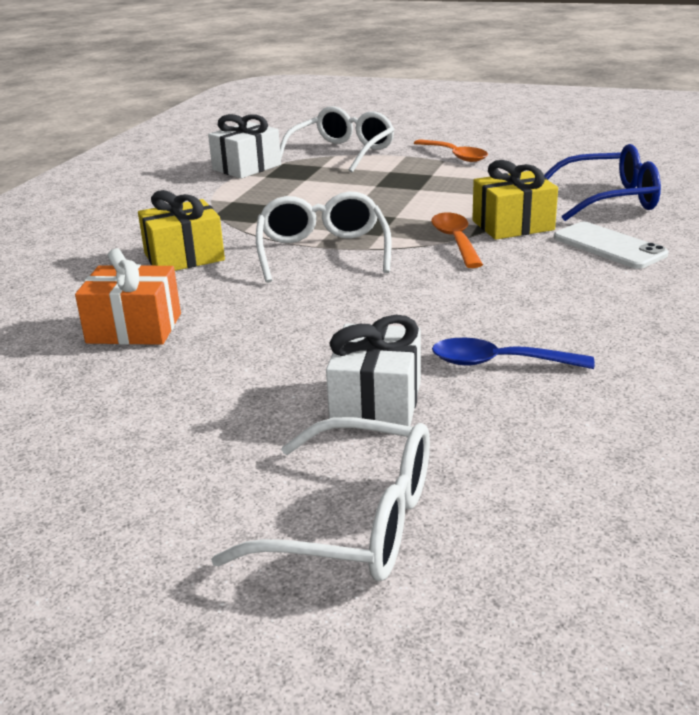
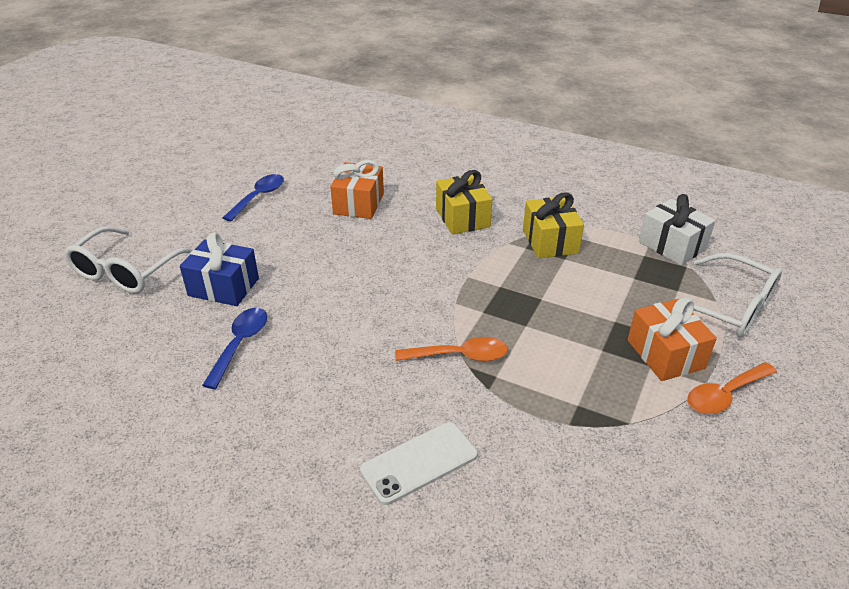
camera: 95 degrees right, 10 degrees up
white glasses [256,192,392,283] -> none
white gift [326,315,421,426] -> blue gift [180,232,259,306]
yellow gift [472,160,558,240] -> yellow gift moved to [523,192,584,258]
blue glasses [544,144,661,221] -> none
none -> blue spoon [223,174,284,222]
none -> orange gift [628,297,717,381]

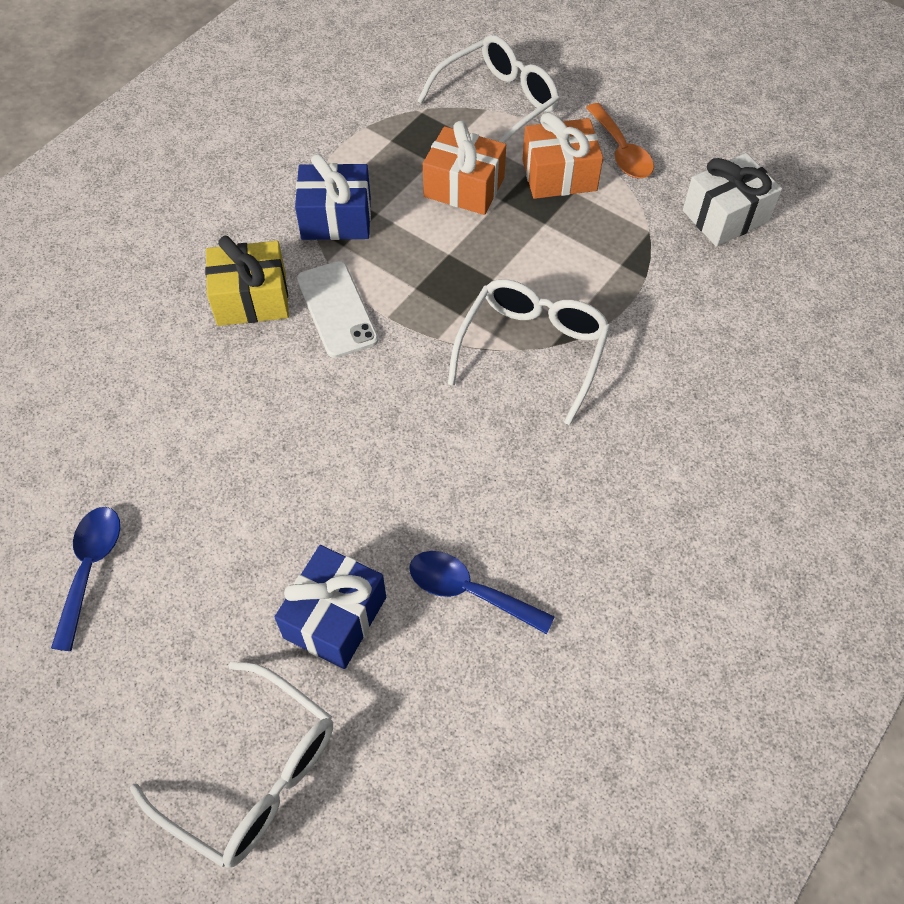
camera: 80 degrees left, 20 degrees up
blue spoon [223,174,284,222] -> blue spoon turned 60 degrees clockwise [51,507,120,651]
orange gift [330,160,384,219] -> orange gift moved to [423,120,506,215]
white phone [360,422,477,505] -> white phone moved to [297,261,378,358]
orange spoon [395,337,508,362] -> white glasses [448,279,611,425]
yellow gift [523,192,584,258] -> blue gift [295,154,371,240]
white gift [639,194,716,265] -> white gift moved to [683,153,782,247]

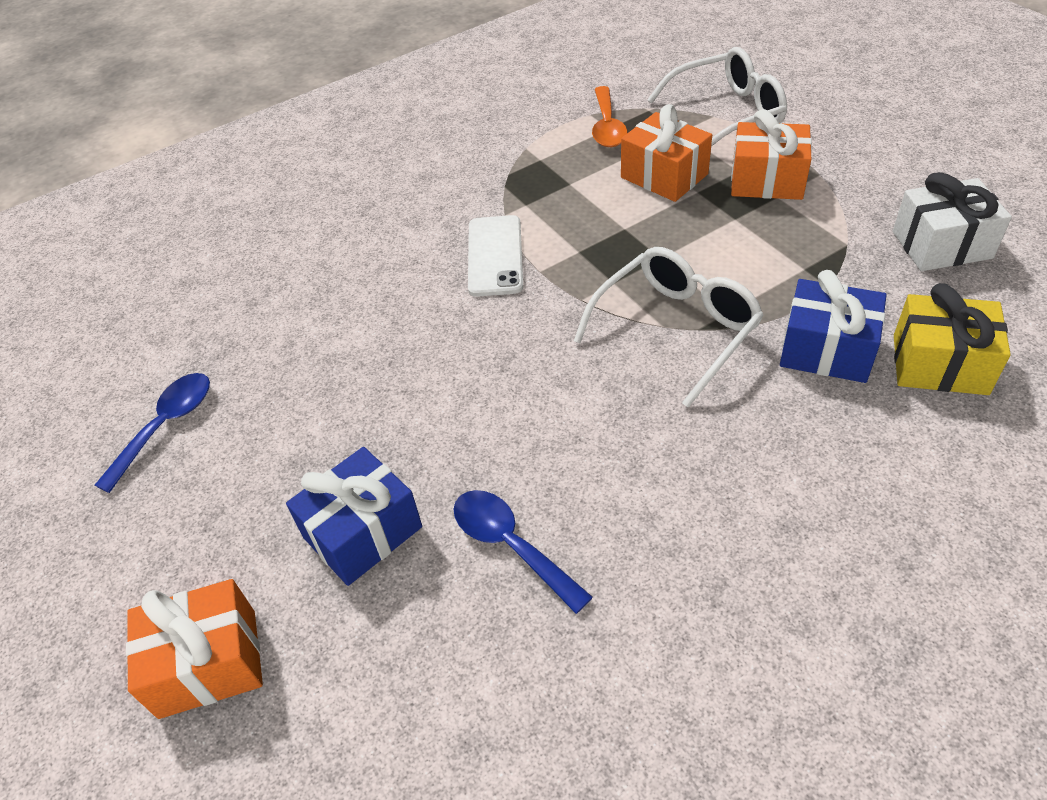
camera: 25 degrees right, 10 degrees down
white glasses [130,661,333,868] -> orange gift [126,579,263,719]
yellow gift [205,236,289,326] -> yellow gift moved to [894,283,1011,395]
blue gift [295,154,371,240] -> blue gift moved to [780,270,886,383]
orange spoon [586,103,654,178] -> orange spoon moved to [592,86,627,147]

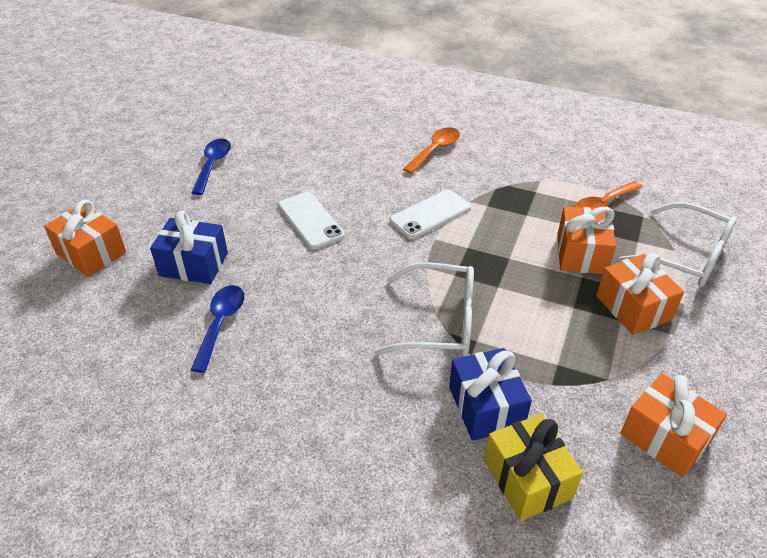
camera: 50 degrees right, 5 degrees down
blue spoon [95,373,210,493] -> blue spoon turned 75 degrees counterclockwise [191,139,231,195]
white gift [893,172,1012,271] -> orange gift [620,374,727,477]
none -> white phone [278,192,345,250]
none -> orange spoon [403,127,460,174]

